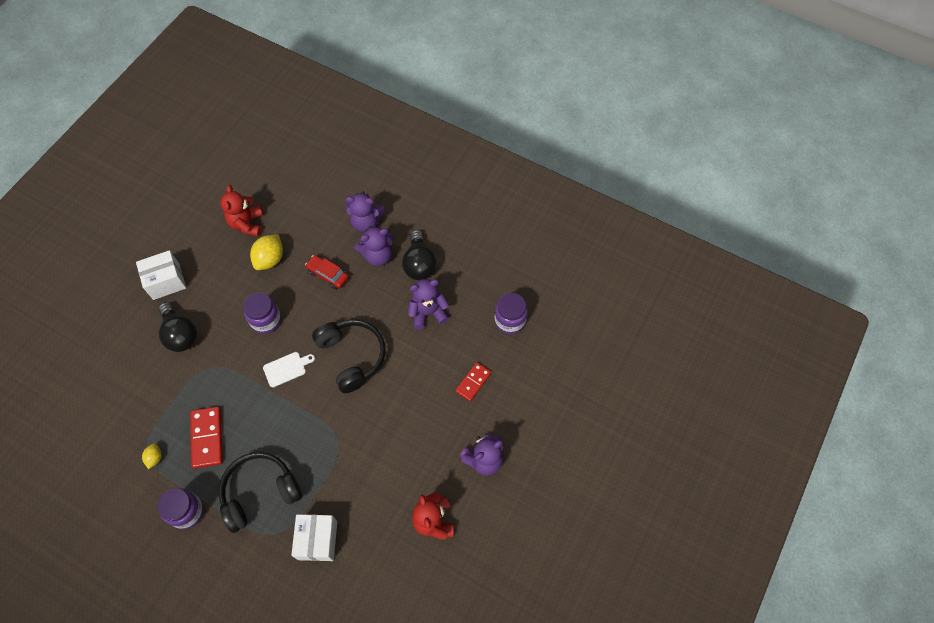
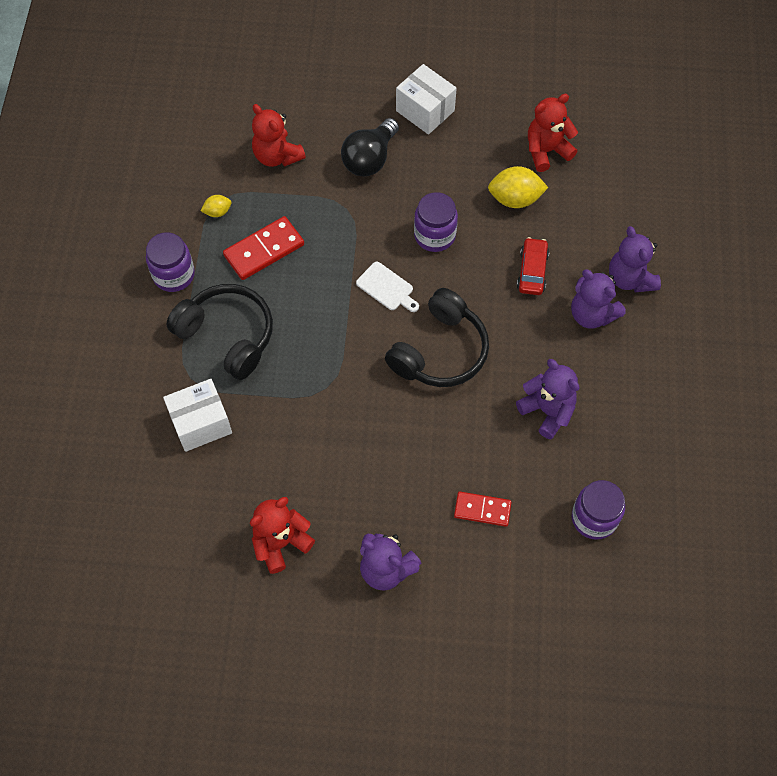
camera: 65 degrees right, 0 degrees up
black light bulb [402,230,437,280] -> none
none -> red teddy bear [252,104,306,167]

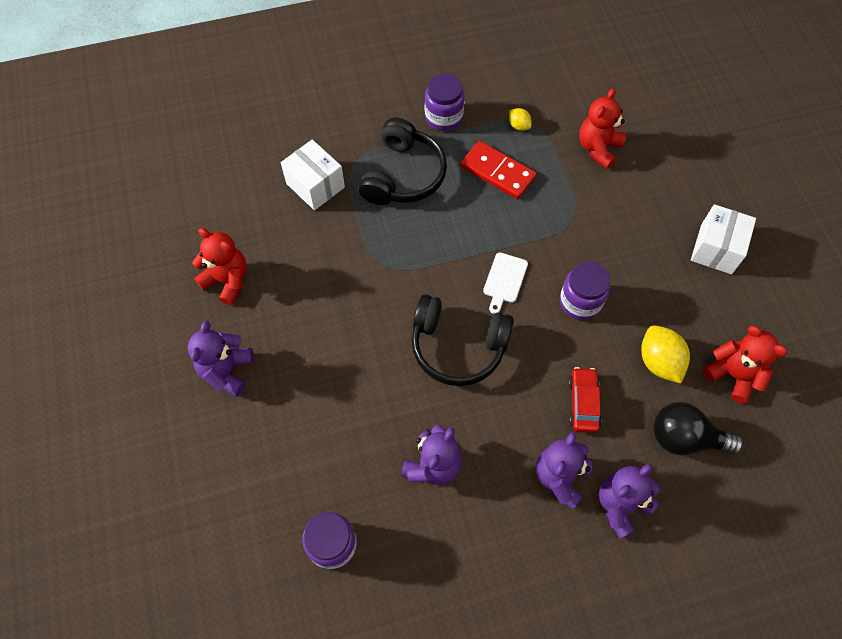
camera: 70 degrees right, 0 degrees up
black light bulb [341,118,399,176] -> black light bulb moved to [653,402,744,456]
red domino [454,491,512,527] -> none
red car [517,237,549,295] -> red car turned 75 degrees counterclockwise [568,367,602,433]

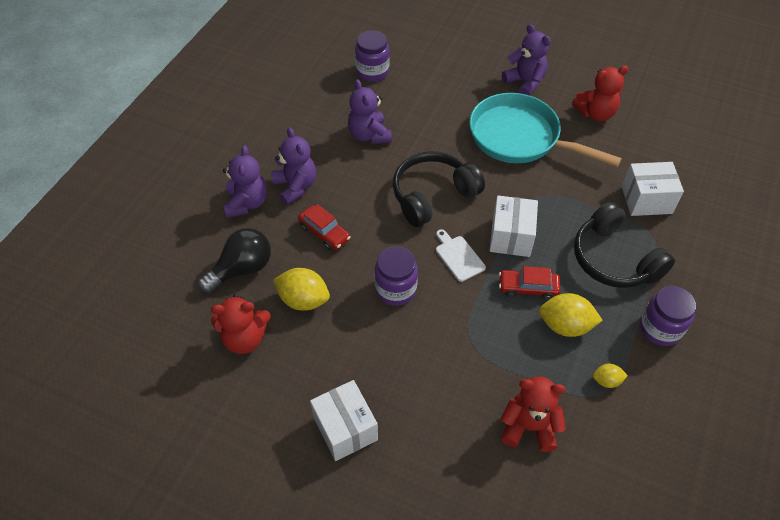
camera: 130 degrees right, 10 degrees down
red domino [461,141,537,199] -> yellow lemon [539,293,603,337]
red teddy bear [579,88,626,169] -> red teddy bear turned 60 degrees counterclockwise [501,377,566,452]
none -> turquoise pan [469,93,622,167]
none -> white box [490,196,538,257]
none -> red car [499,266,561,300]

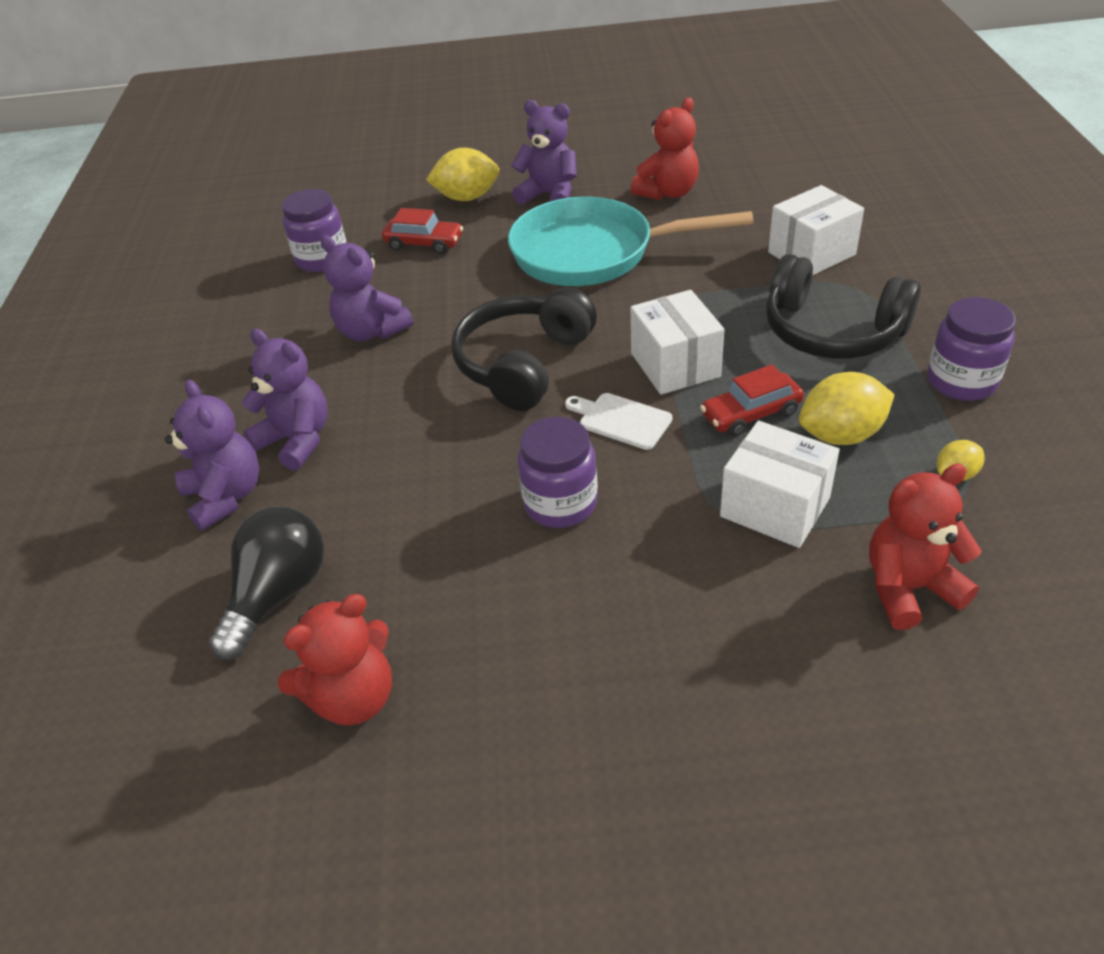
camera: 25 degrees left, 10 degrees down
yellow lemon [273,268,330,311] -> yellow lemon moved to [426,148,500,201]
red car [298,204,351,250] -> red car moved to [382,208,463,254]
white box [310,380,378,461] -> white box moved to [720,421,840,548]

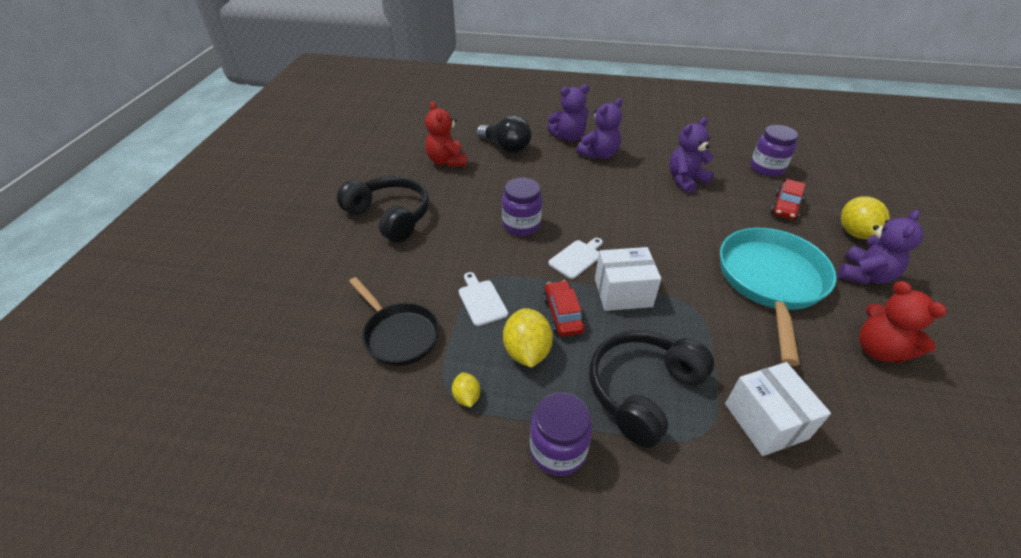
camera: 100 degrees right, 0 degrees up
black headphones [451,287,597,411] -> black headphones moved to [337,176,429,243]
white box [720,421,840,548] -> white cutting board [459,272,508,326]
red teddy bear [869,463,982,630] -> black pan [349,277,439,366]

